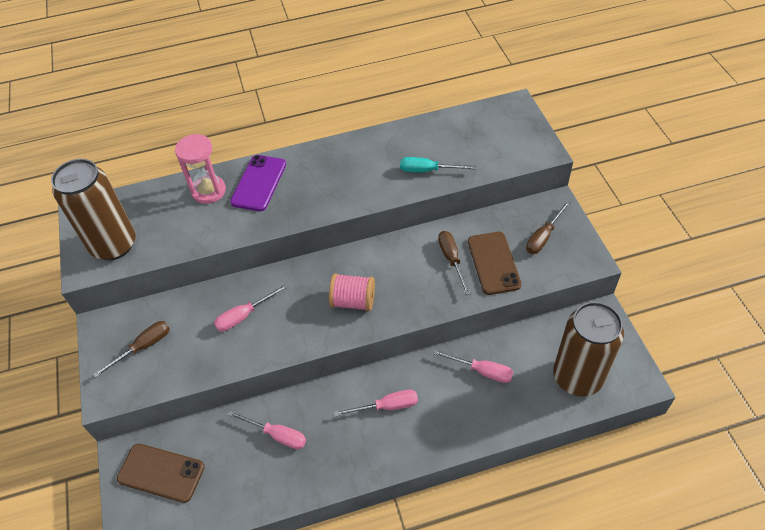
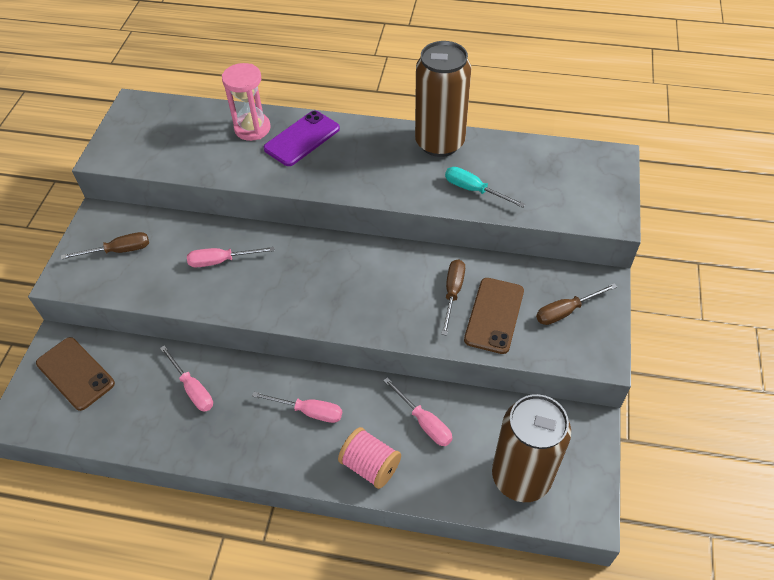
camera: 25 degrees right, 0 degrees up
brown can [51,159,136,260] -> brown can moved to [415,41,471,157]
pink spool [329,273,375,311] -> pink spool moved to [338,427,401,489]

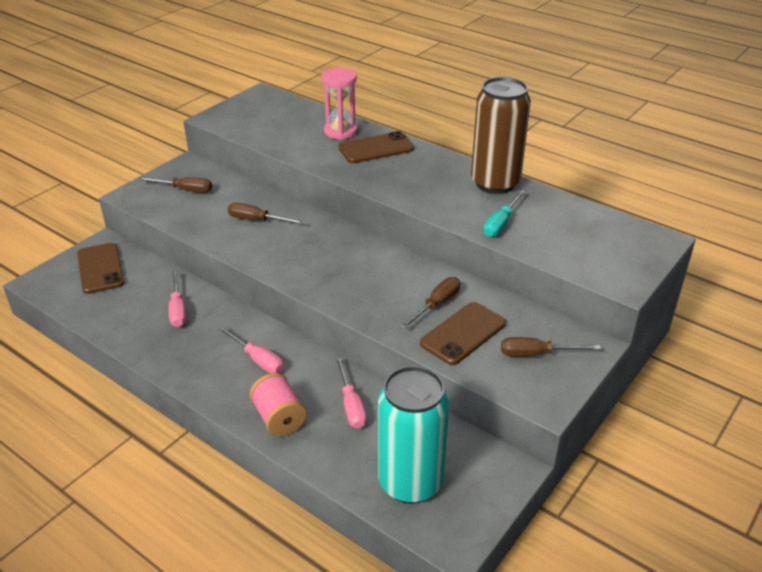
camera: 25 degrees right, 15 degrees down
pink screwdriver [187,247,275,267] -> brown screwdriver [228,203,304,224]
purple phone [264,110,340,166] -> brown phone [338,131,414,163]
turquoise screwdriver [445,167,525,208] -> turquoise screwdriver turned 120 degrees counterclockwise [483,190,525,237]
brown can [492,394,571,502] -> turquoise can [378,366,449,504]

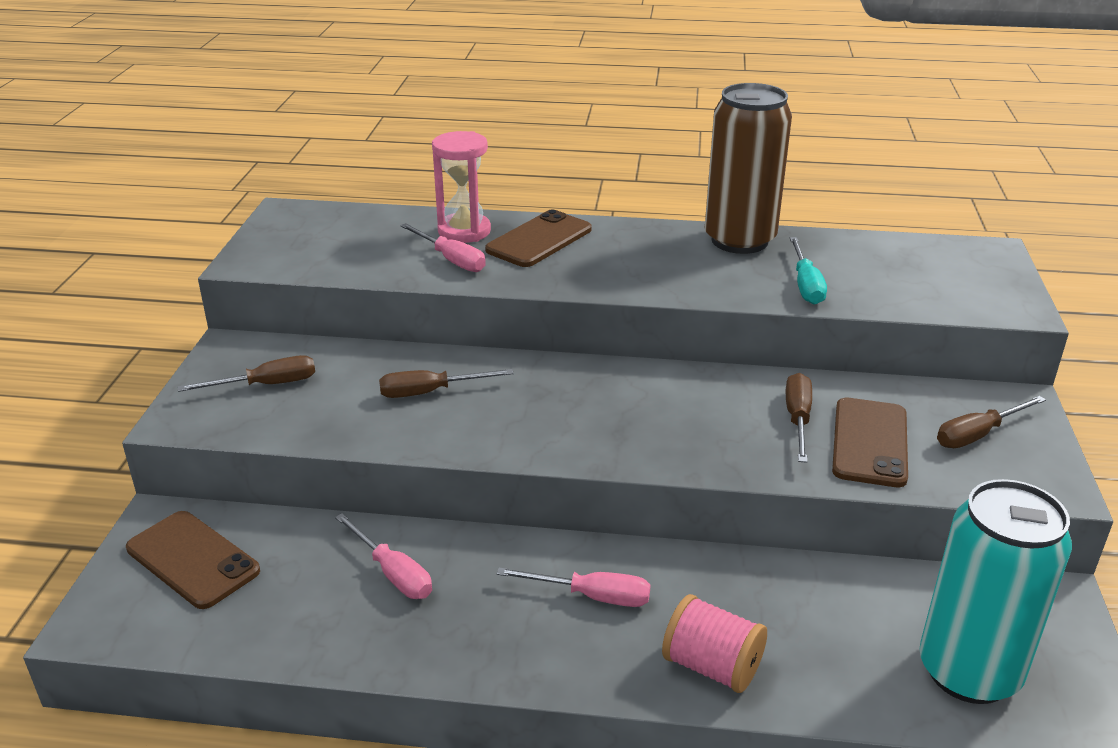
camera: 30 degrees left, 5 degrees down
pink screwdriver [335,356,366,429] -> pink screwdriver moved to [400,223,486,272]

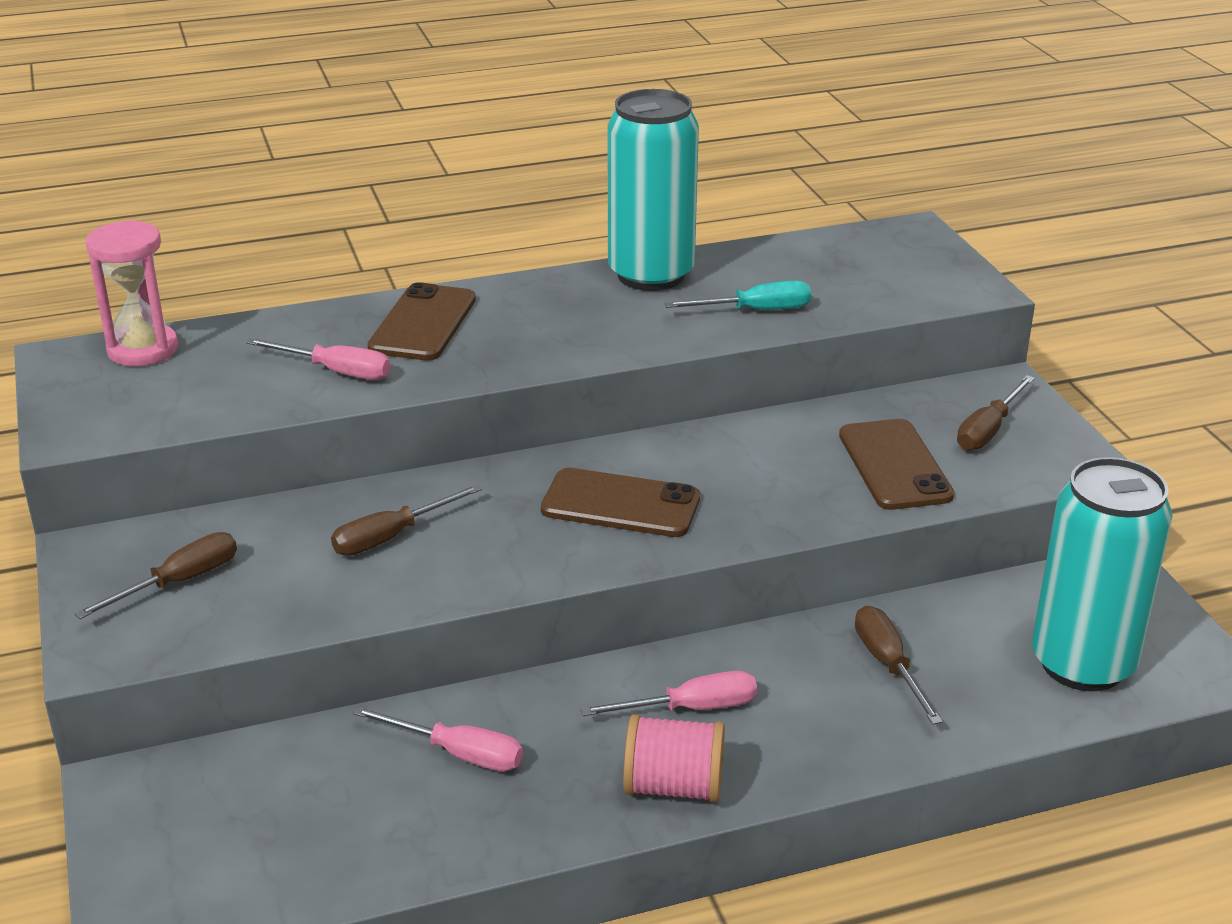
camera: 25 degrees left, 0 degrees up
brown phone [126,511,260,609] -> brown phone moved to [541,468,700,537]
pink hourglass [432,131,491,243] -> pink hourglass moved to [85,220,178,366]
pink spool [662,594,767,693] -> pink spool moved to [623,714,725,802]
brown can [705,83,792,254] -> turquoise can [607,89,699,291]
brown screwdriver [786,373,812,463] -> brown screwdriver moved to [855,606,943,725]
turquoise screwdriver [790,237,827,305] -> turquoise screwdriver turned 75 degrees counterclockwise [664,281,811,310]

